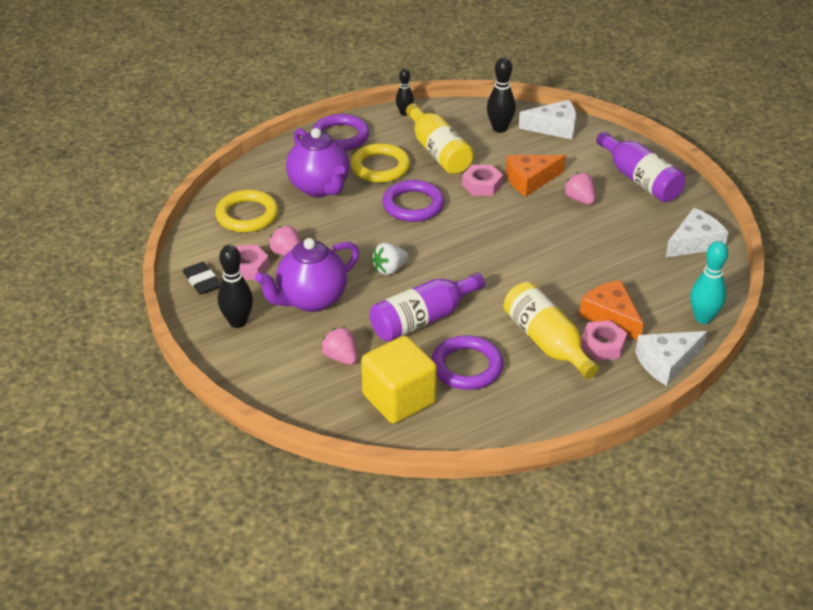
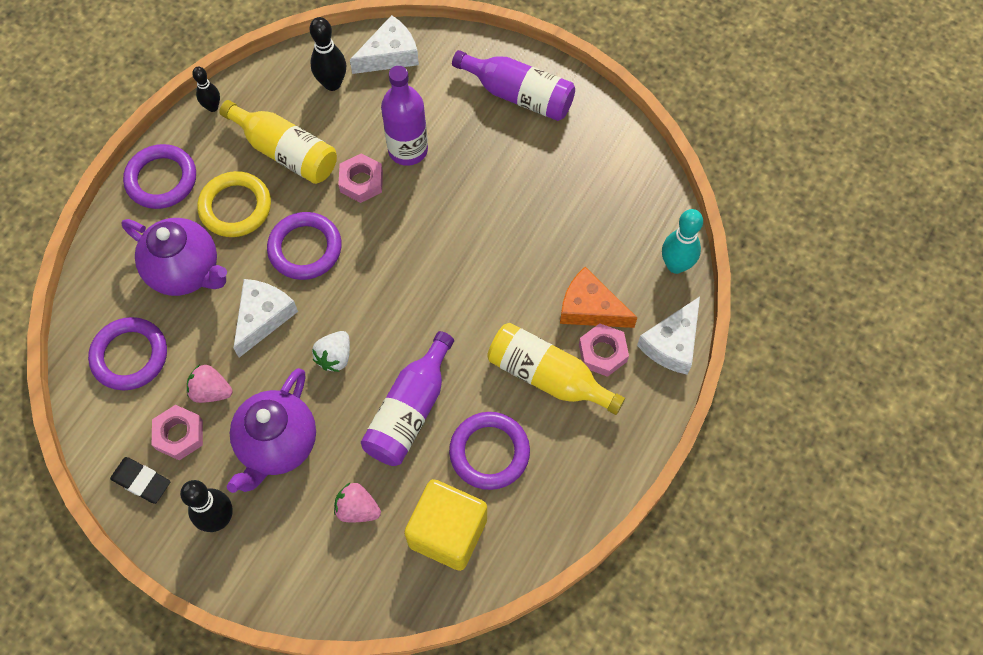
camera: 30 degrees left, 25 degrees up
yellow ring [215,190,278,233] -> purple ring [88,317,167,390]
orange cheese [506,155,566,196] -> purple bottle [381,66,428,166]
pink strawberry [564,172,595,205] -> none
white cheese [665,208,728,258] -> white cheese moved to [233,279,298,358]

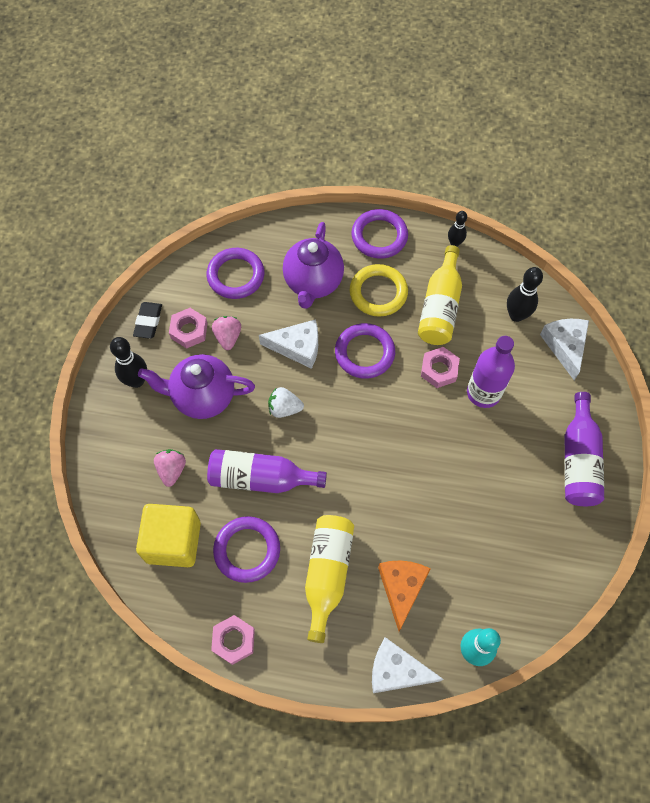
camera: 70 degrees right, 0 degrees up
white cheese [350,15,419,74] -> white cheese turned 135 degrees counterclockwise [540,319,589,380]
pink nut [579,323,629,377] -> pink nut moved to [211,615,255,665]

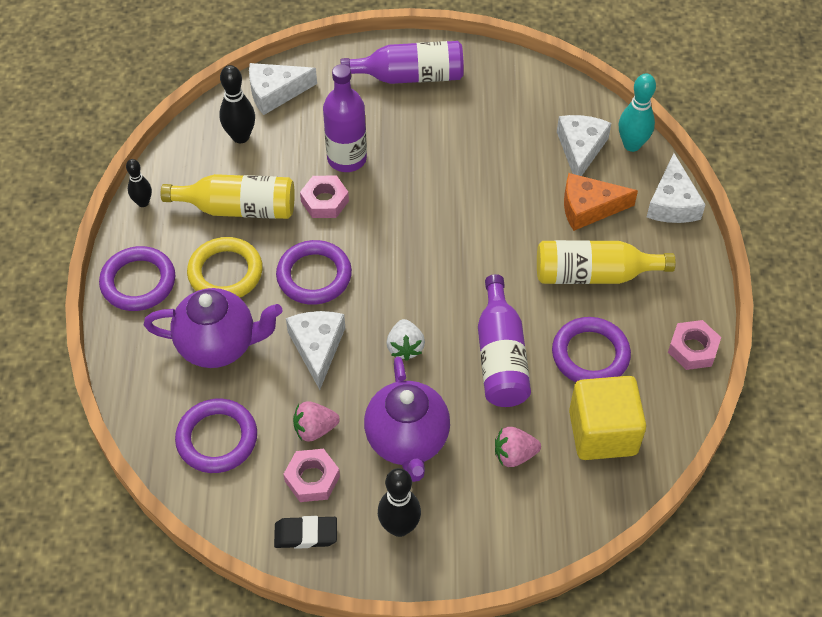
camera: 100 degrees left, 10 degrees down
none -> white cheese [557,115,611,176]

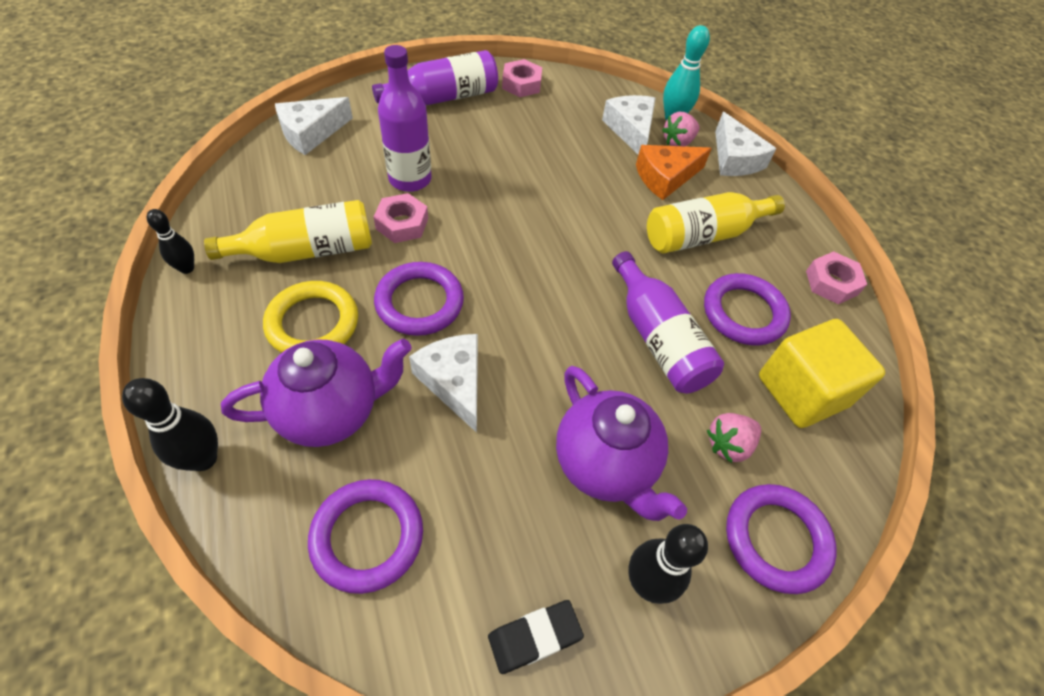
camera: 25 degrees left, 0 degrees up
purple ring [99,246,175,311] -> purple ring moved to [726,484,837,594]
black bowling pin [219,65,255,143] -> black bowling pin moved to [122,378,218,471]
pink nut [283,449,340,502] -> pink nut moved to [502,59,542,97]
pink strawberry [293,401,340,442] -> pink strawberry moved to [662,112,699,146]
white strawberry [386,319,425,361] -> none

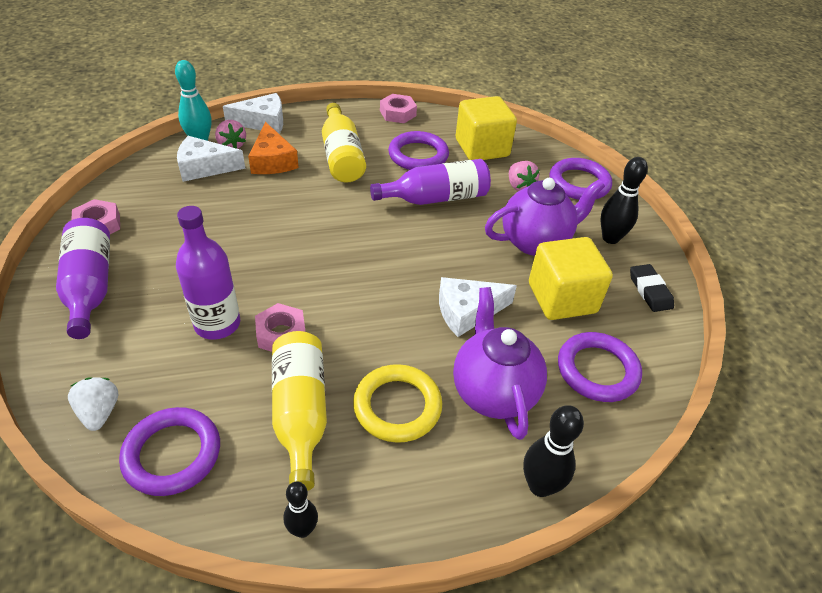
camera: 80 degrees left, 10 degrees down
white cheese [275,97,353,155] -> white strawberry [68,377,118,431]
purple ring [374,262,464,336] -> purple ring moved to [119,407,220,496]
none -> yellow cube [529,237,613,320]

